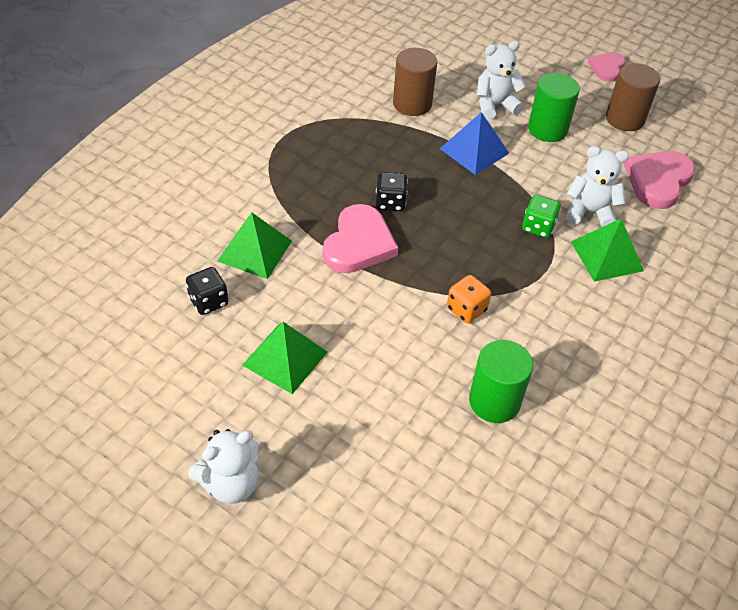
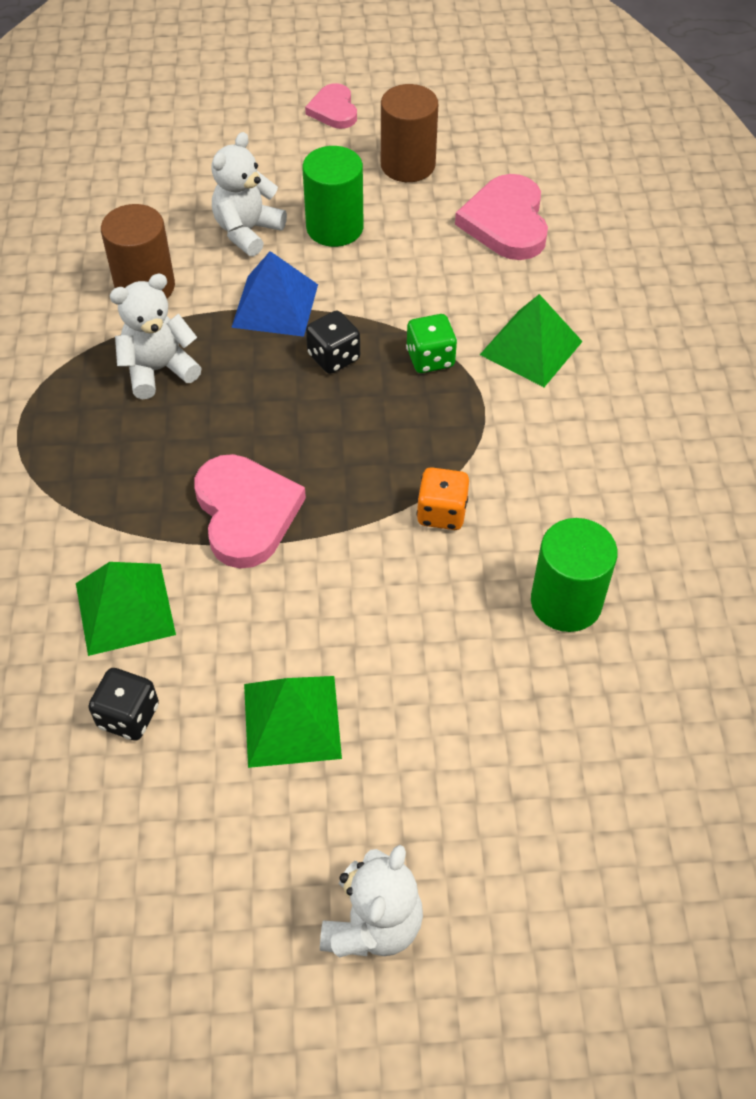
camera: 35 degrees left, 5 degrees up
black dice [376,172,408,211] -> black dice moved to [306,311,360,374]
white teddy bear [566,146,629,227] -> white teddy bear moved to [110,274,202,399]

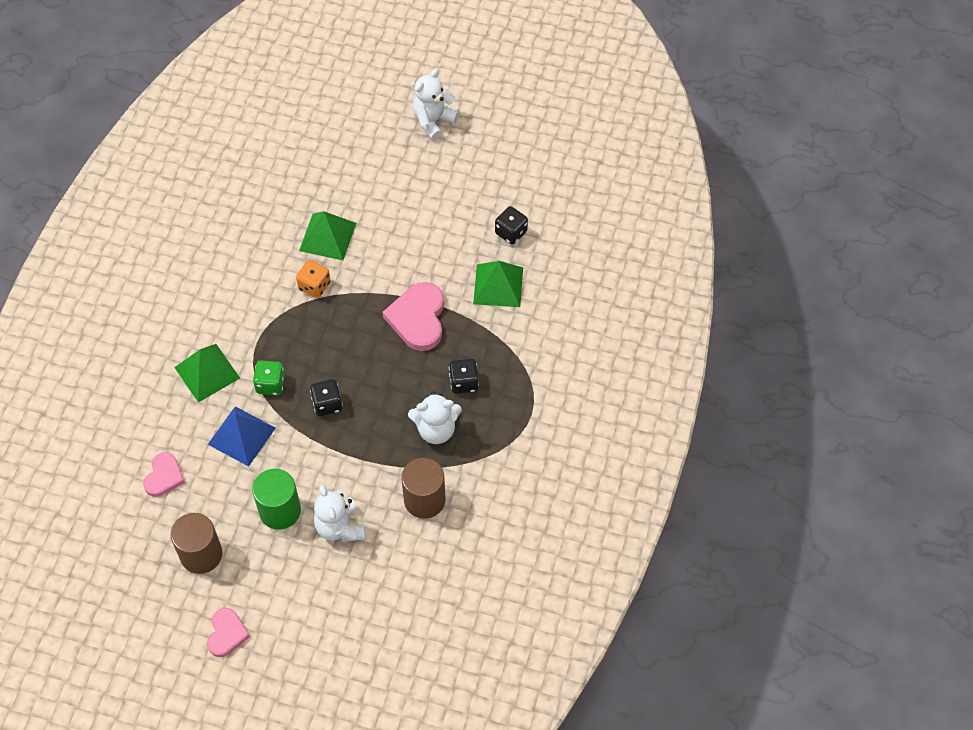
camera: 160 degrees left, 5 degrees up
white teddy bear [211,132,287,257] -> white teddy bear turned 105 degrees clockwise [314,485,365,542]
blue pyramid [231,251,318,337] -> blue pyramid moved to [208,406,276,466]
green pyramid [244,676,342,768] -> green pyramid moved to [299,211,356,260]
pink heart [455,174,548,260] -> pink heart [143,452,185,497], size x0.60
green cylinder [531,518,618,632] -> none
none -> black dice [449,359,479,394]

